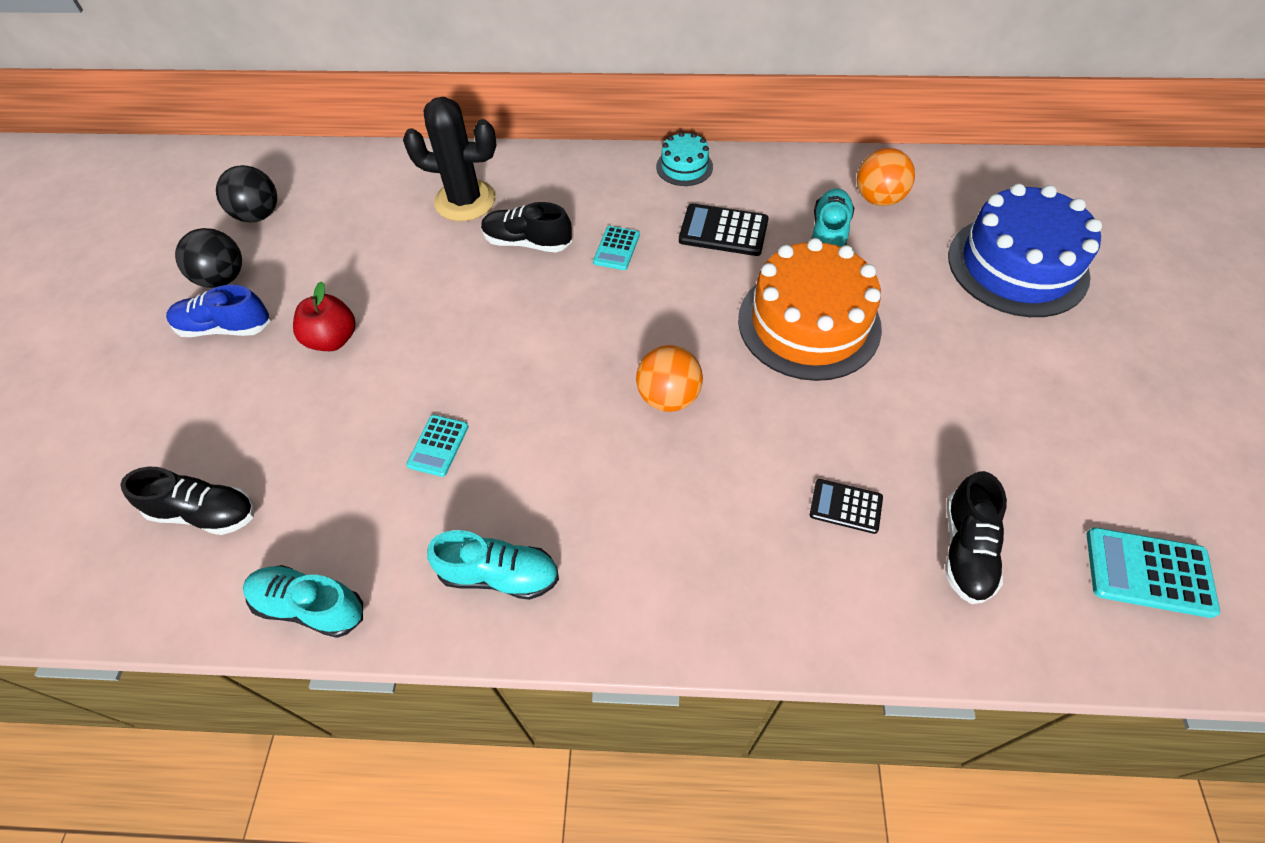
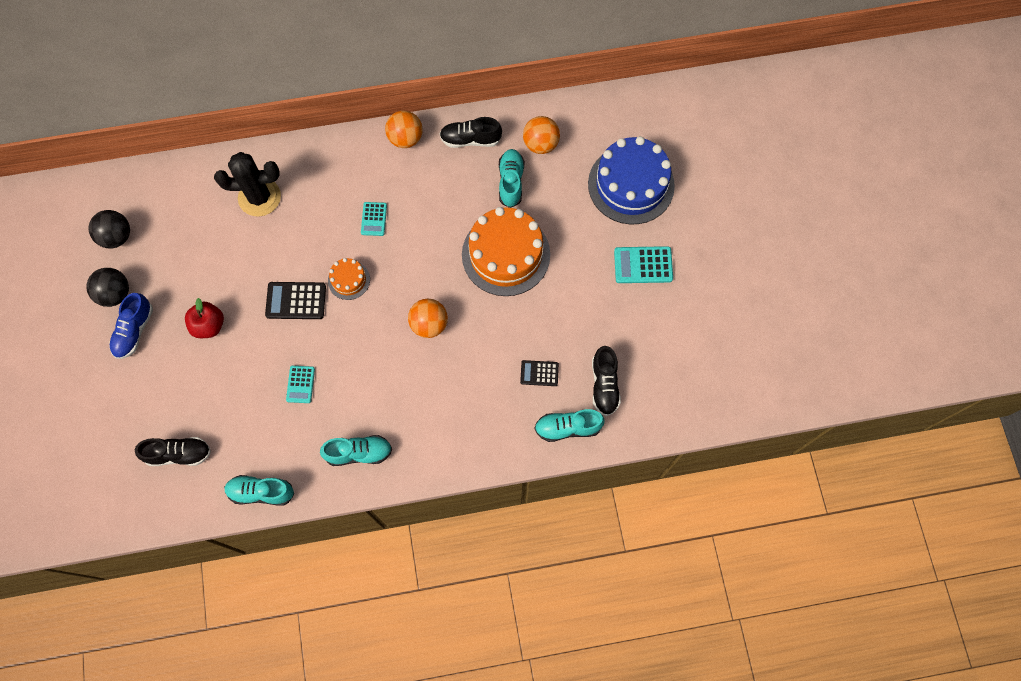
camera: 15 degrees left, 15 degrees up
blue shoe [166,284,271,337] -> blue shoe turned 60 degrees counterclockwise [109,293,153,359]
black shoe [481,202,572,253] -> black shoe moved to [440,117,502,148]
turquoise cake [656,132,713,186] -> orange ball [385,111,423,148]
black calculator [679,203,769,256] -> black calculator moved to [265,282,326,319]
turquoise calculator [1087,527,1220,618] -> turquoise calculator moved to [614,246,673,283]
none -> orange cake [328,258,370,300]
none -> turquoise shoe [534,409,605,442]

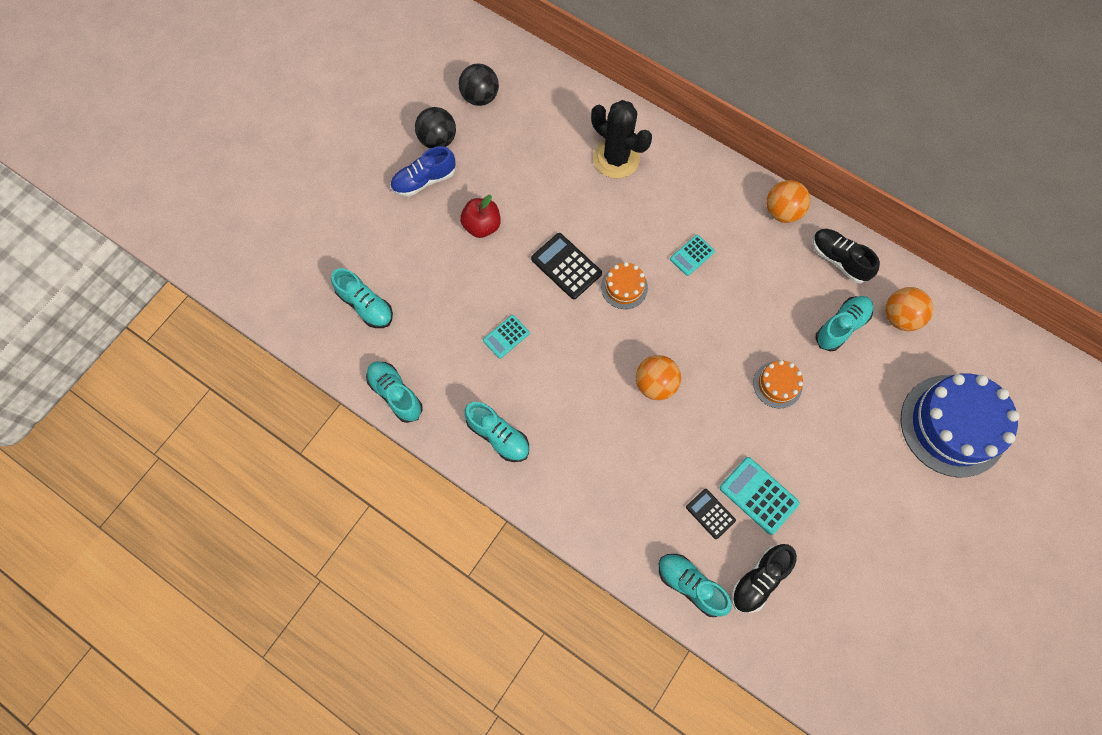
camera: 45 degrees right, 0 degrees up
black shoe [135,437,211,466] -> turquoise shoe [331,268,393,328]
orange cake [462,207,550,296] -> orange cake [753,360,803,408], size x0.47
turquoise calculator [614,246,673,283] -> turquoise calculator moved to [720,457,800,535]

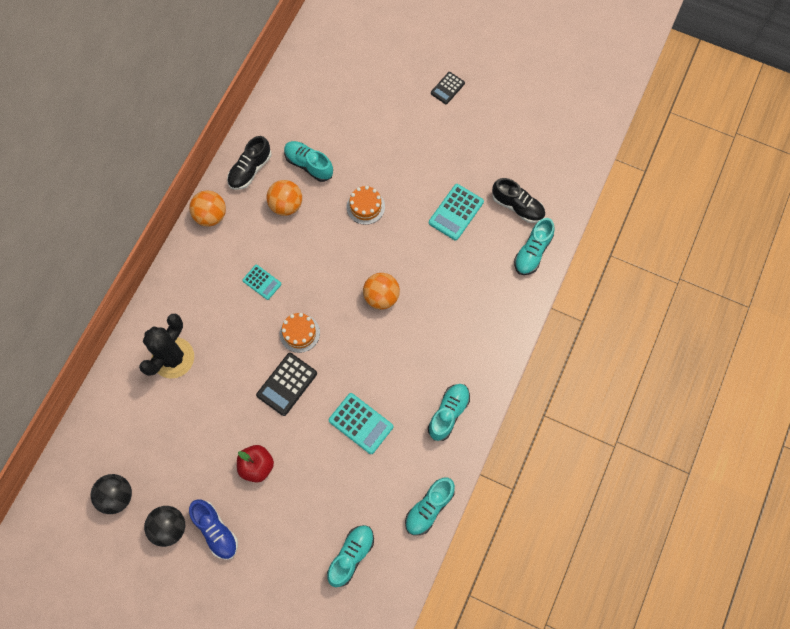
camera: 100 degrees left, 0 degrees up
turquoise calculator [483,315,530,359] -> turquoise calculator [329,393,393,454], size x1.58
black calculator [686,489,736,539] -> black calculator moved to [431,72,465,104]
orange ball [885,287,933,331] -> orange ball moved to [266,180,302,216]
blue cake [901,373,1020,477] -> none

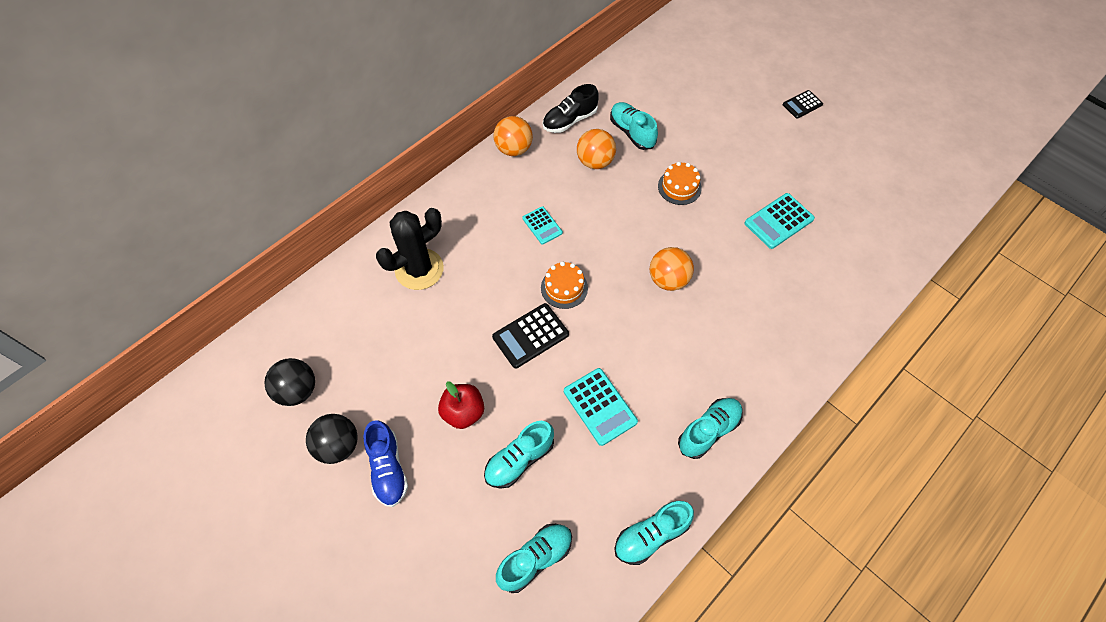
camera: 20 degrees right, 10 degrees down
black shoe [492,178,545,223] -> none
turquoise shoe [514,218,555,275] -> turquoise shoe moved to [484,421,554,489]

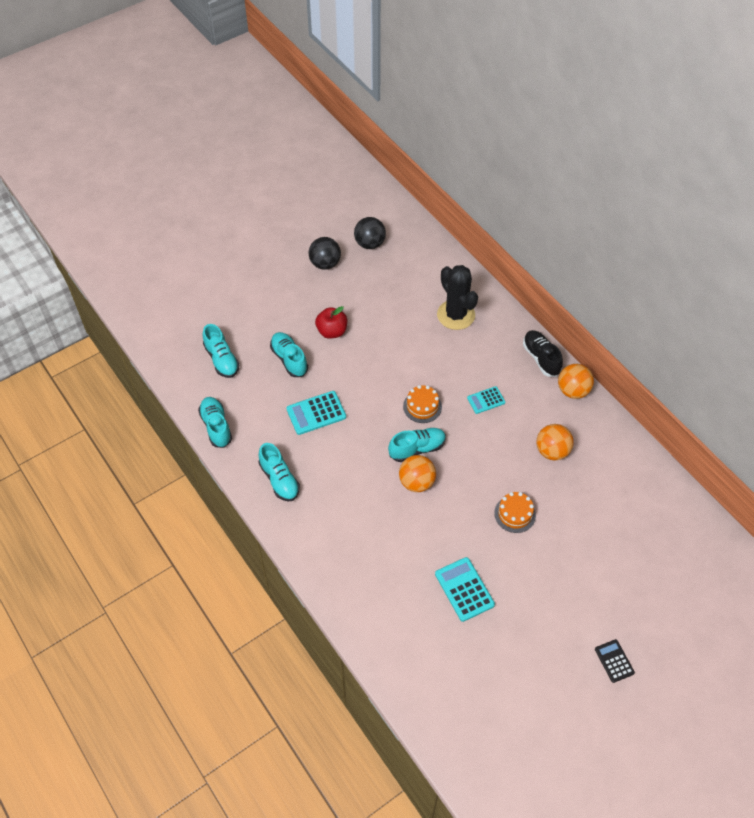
camera: 100 degrees right, 5 degrees down
blue shoe [363,420,408,507] -> none
black calculator [492,303,569,368] -> none
black shoe [543,84,599,133] -> black shoe moved to [523,330,563,377]
turquoise shoe [610,102,658,150] -> turquoise shoe moved to [388,428,446,462]

